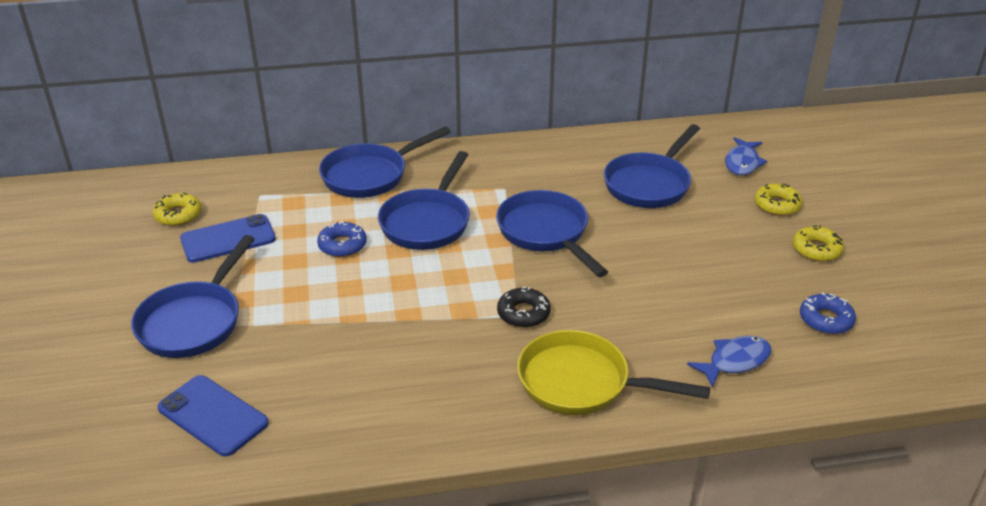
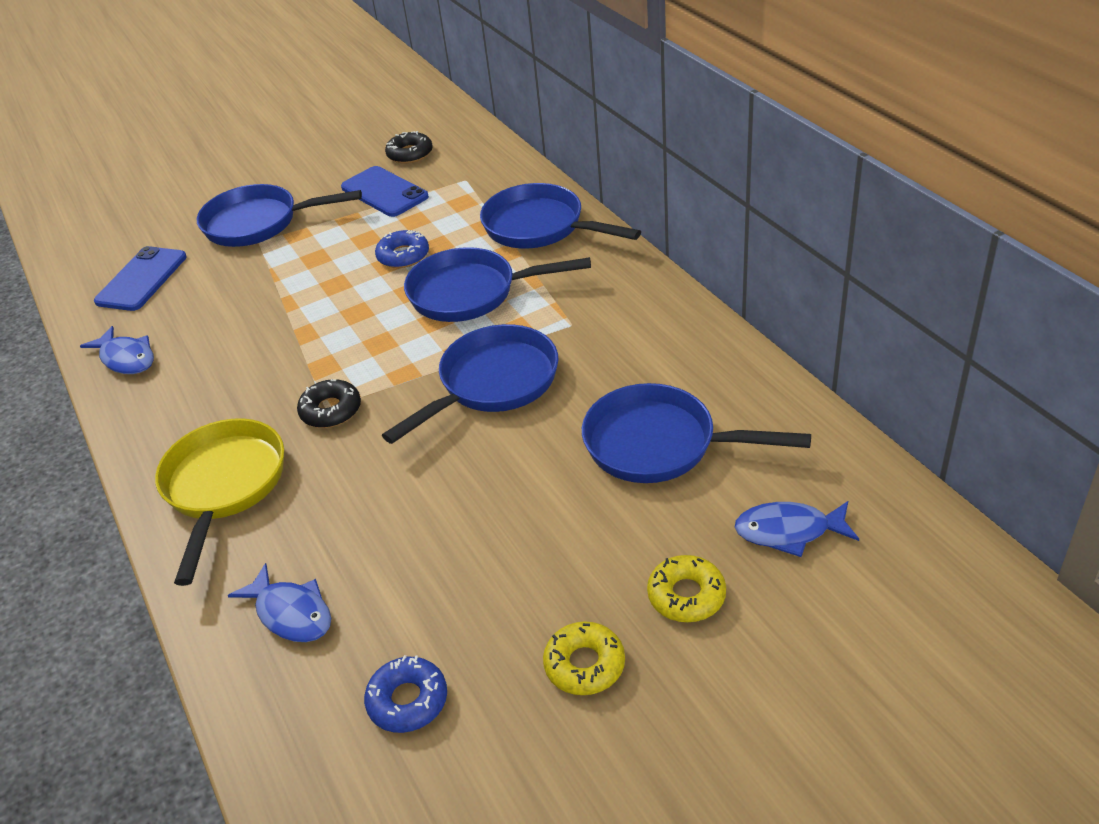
camera: 75 degrees right, 5 degrees up
yellow donut [153,193,202,226] -> black donut [385,131,433,164]
none -> blue fish [80,326,154,374]

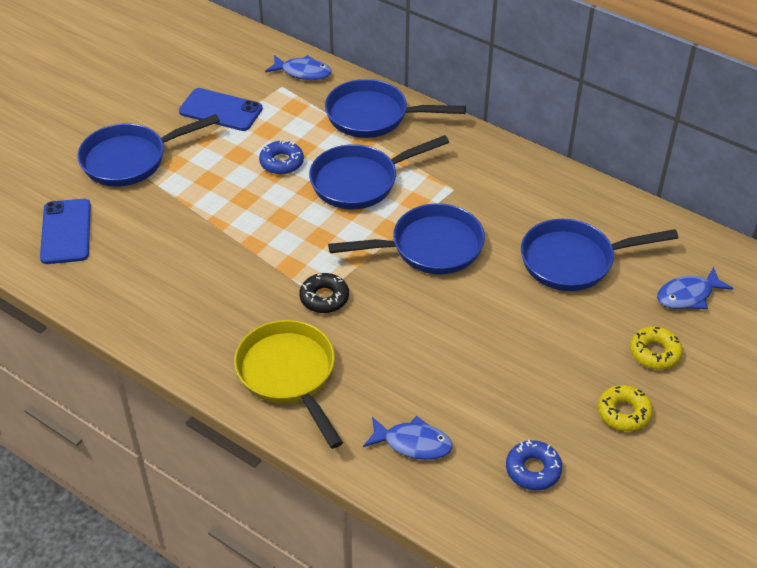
camera: 30 degrees left, 5 degrees up
blue fish [80,326,154,374] -> blue fish moved to [265,55,332,80]
blue pan [382,324,559,444] -> blue pan turned 60 degrees clockwise [328,203,485,274]
black donut [385,131,433,164] -> none

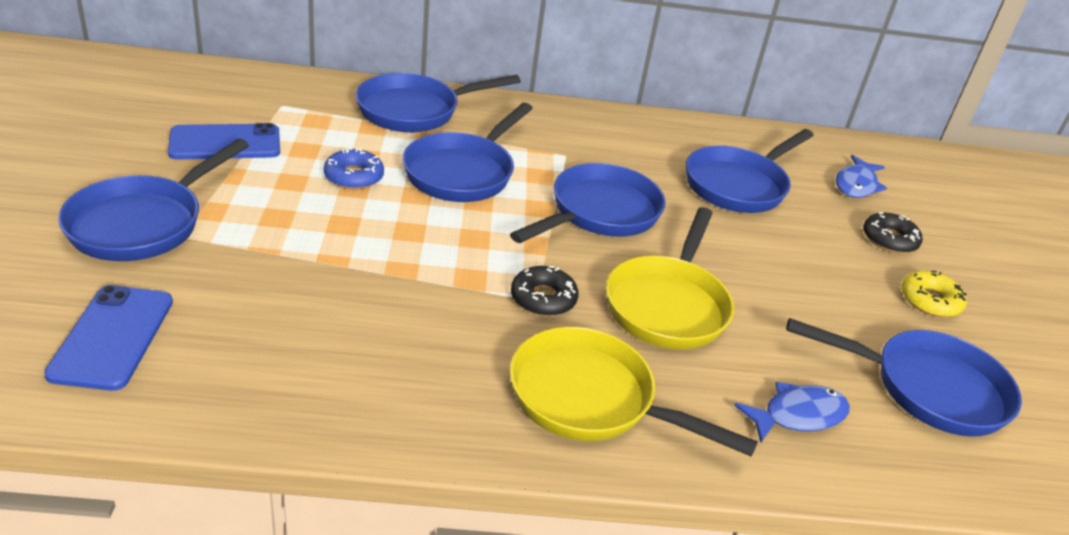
camera: 40 degrees left, 10 degrees down
blue phone [40,199,91,264] -> blue phone turned 45 degrees clockwise [44,285,173,391]
blue fish [265,55,332,80] -> none
blue donut [506,440,562,490] -> blue pan [786,318,1022,437]
yellow donut [630,326,683,370] -> black donut [863,212,923,253]
none -> yellow pan [606,207,734,349]

